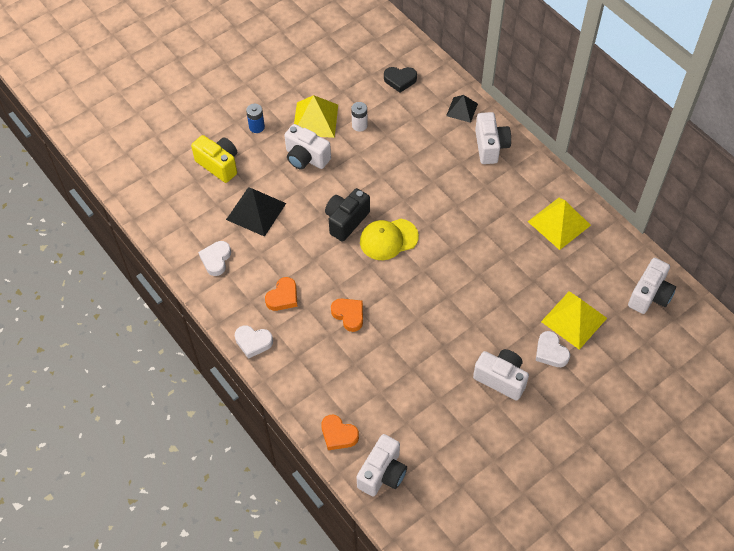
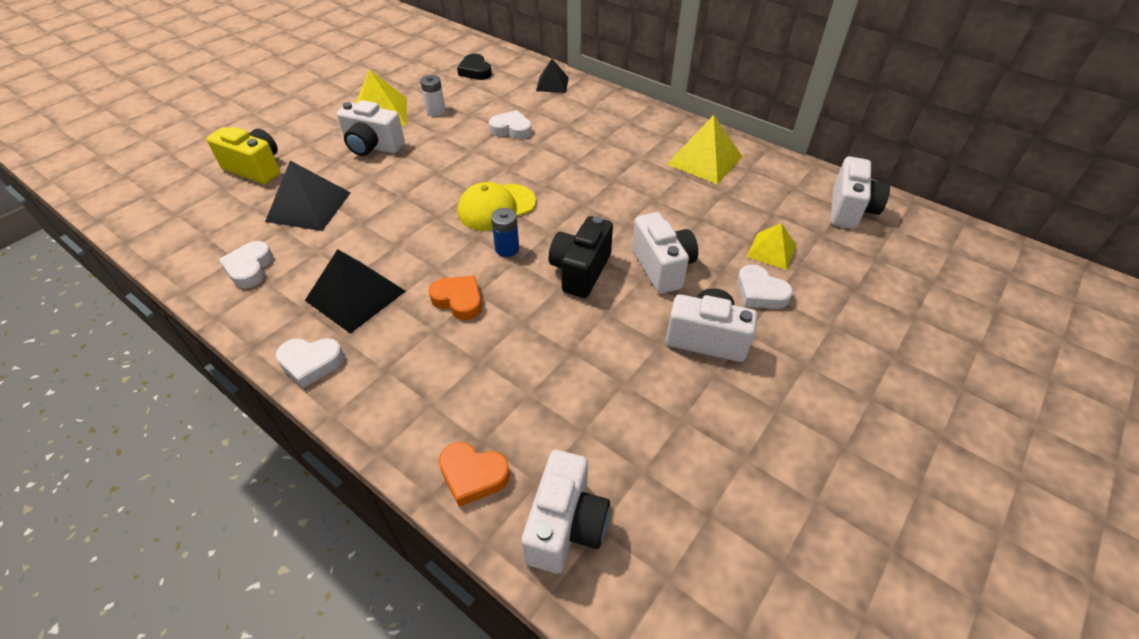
camera: 15 degrees left, 10 degrees down
blue battery [246,104,265,133] -> blue battery moved to [491,208,519,257]
orange heart [265,277,297,311] -> black pyramid [305,249,405,334]
black camera [325,188,370,242] -> black camera moved to [549,216,613,298]
black heart [384,67,417,93] -> black heart turned 75 degrees clockwise [457,54,492,80]
white camera [475,112,511,164] -> white camera moved to [632,212,698,294]
yellow pyramid [541,291,607,350] -> yellow pyramid [746,223,797,270], size x0.61
none -> white heart [489,110,532,139]

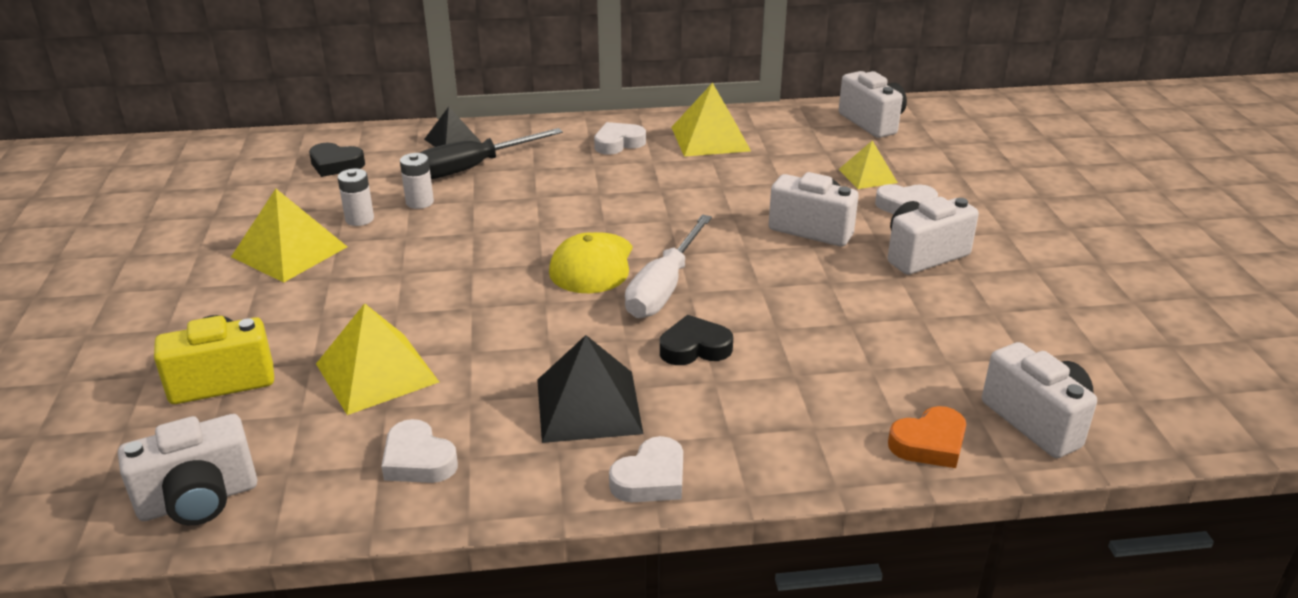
camera: 45 degrees left, 15 degrees down
black pyramid [265,161,351,231] -> yellow pyramid [316,303,439,415]
white camera [337,100,405,156] -> white camera moved to [118,414,257,525]
orange heart [429,275,482,320] -> black heart [660,315,733,365]
white heart [489,110,532,139] -> white heart moved to [594,122,646,155]
blue battery [491,208,519,257] -> white screwdriver [625,214,712,318]
black camera [549,216,613,298] -> none
none -> white battery [400,153,434,209]
none -> black screwdriver [420,128,563,179]

